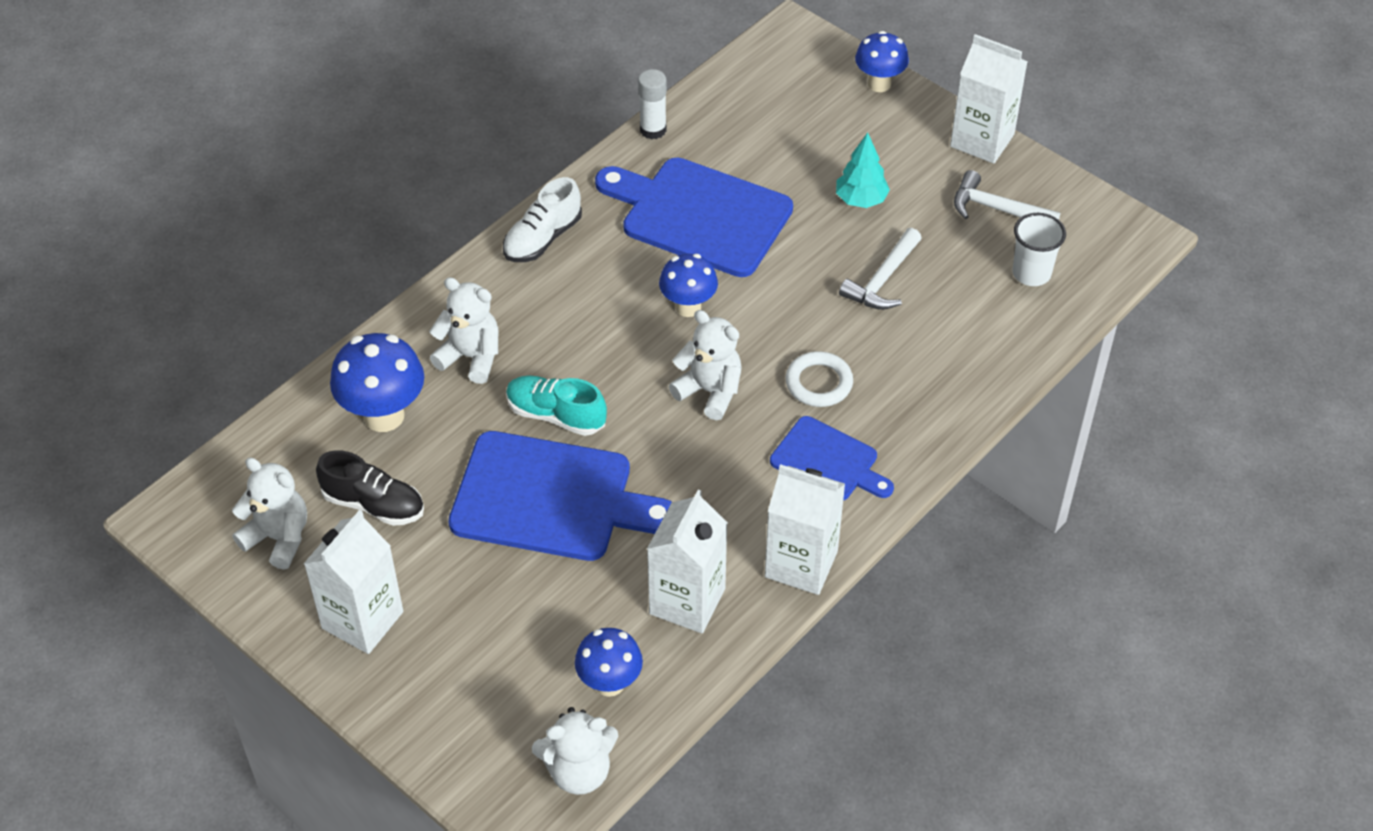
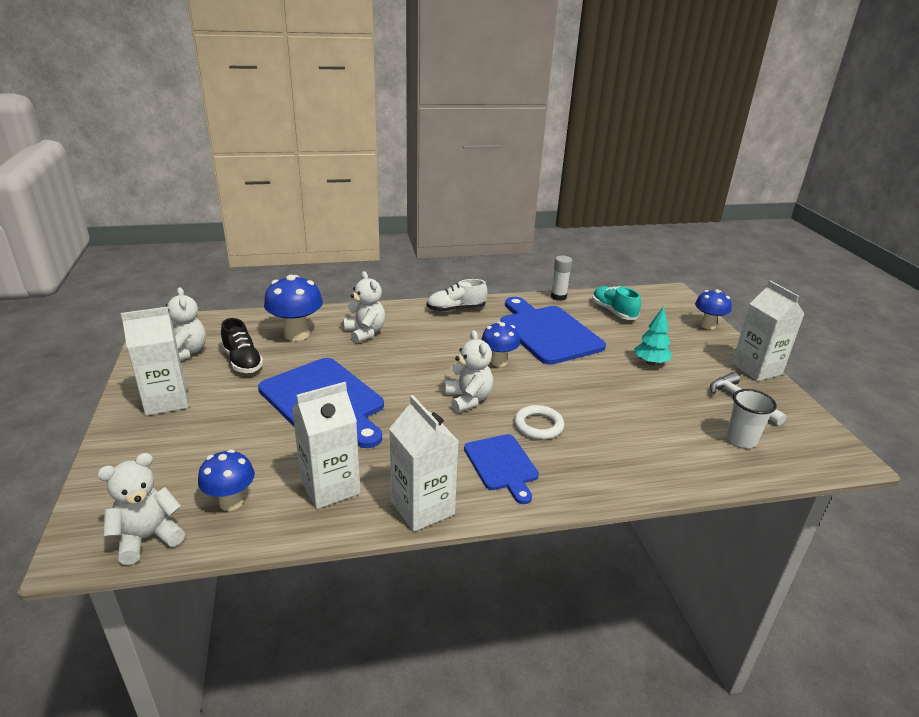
camera: 35 degrees right, 20 degrees down
turquoise shoe [506,375,607,436] -> turquoise shoe moved to [592,286,641,320]
white teddy bear [532,707,619,795] -> white teddy bear turned 120 degrees clockwise [97,453,185,565]
white hammer [839,228,922,310] -> none

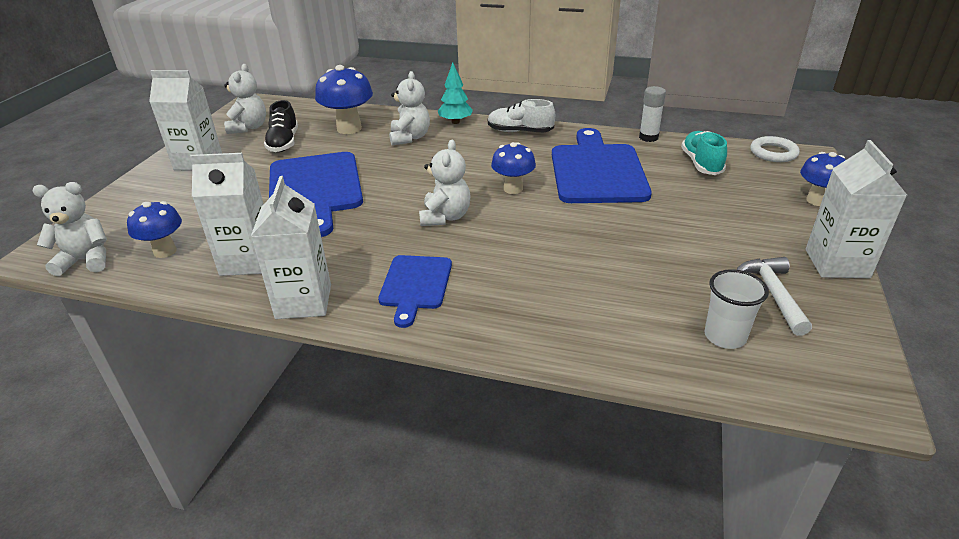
camera: 30 degrees right, 5 degrees up
white ring [514,405,564,440] -> white ring moved to [750,136,800,162]
turquoise tree [634,306,672,365] -> turquoise tree moved to [438,62,473,124]

